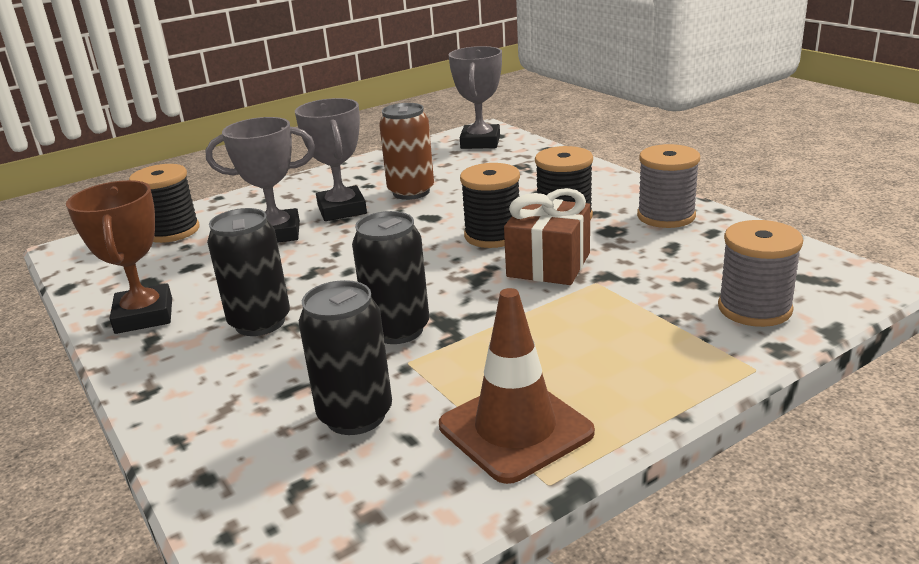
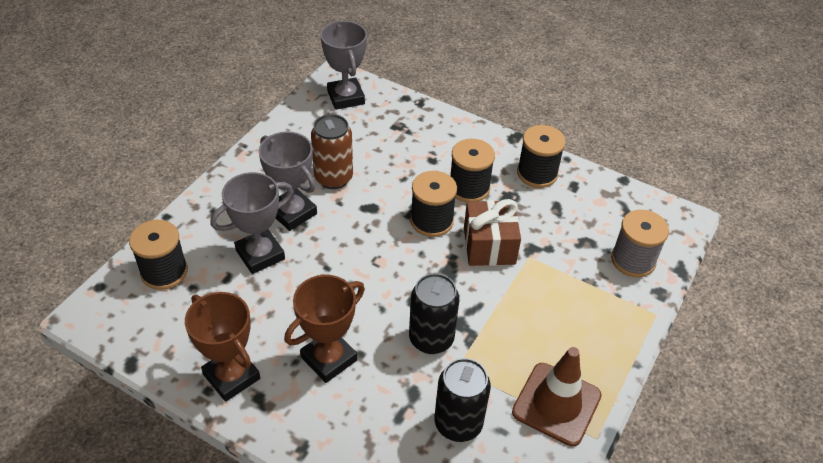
camera: 30 degrees left, 20 degrees up
black can [207,208,290,336] -> brown trophy [284,275,365,383]
grey spool [637,144,700,228] -> black spool [517,125,566,188]

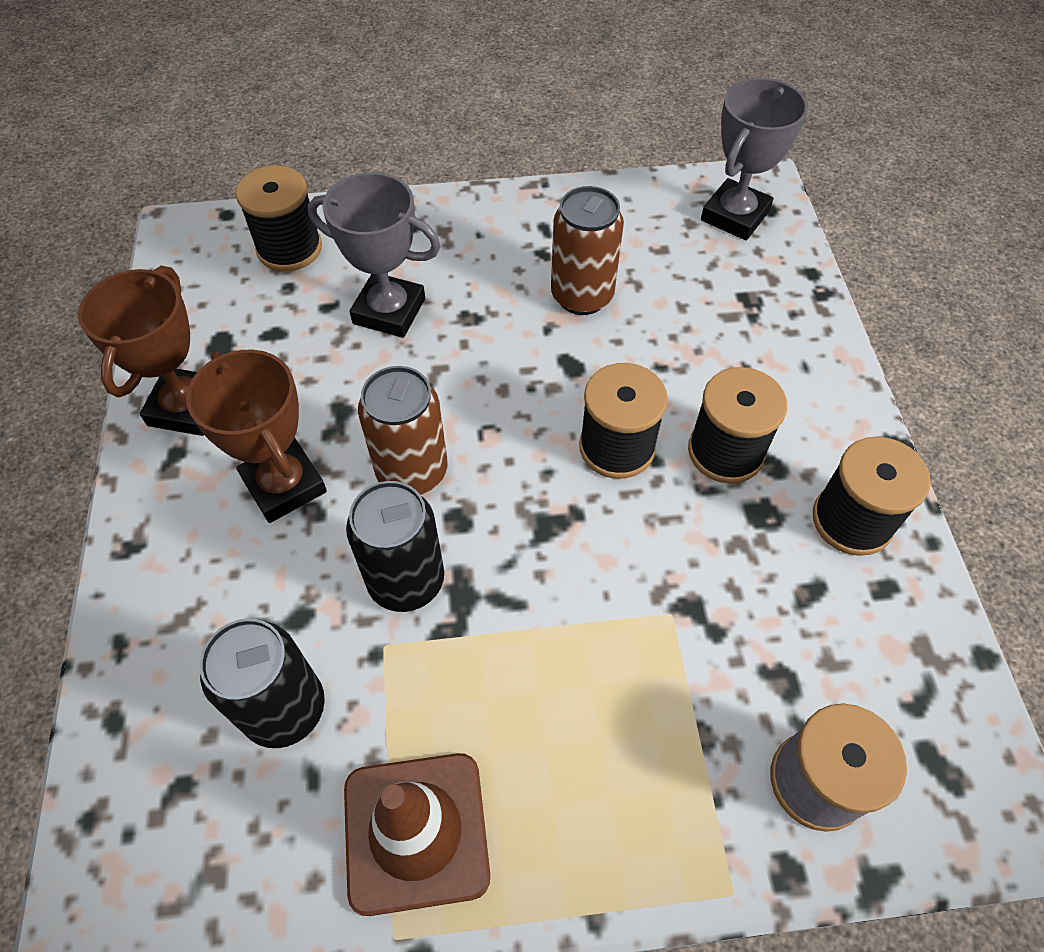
camera: 55 degrees right, 10 degrees up
grey trophy [259,131,317,231] -> none
brown trophy [284,275,365,383] -> brown trophy turned 45 degrees clockwise [186,349,327,523]
brown gift [464,199,521,266] -> none
none -> brown can [358,366,448,495]

